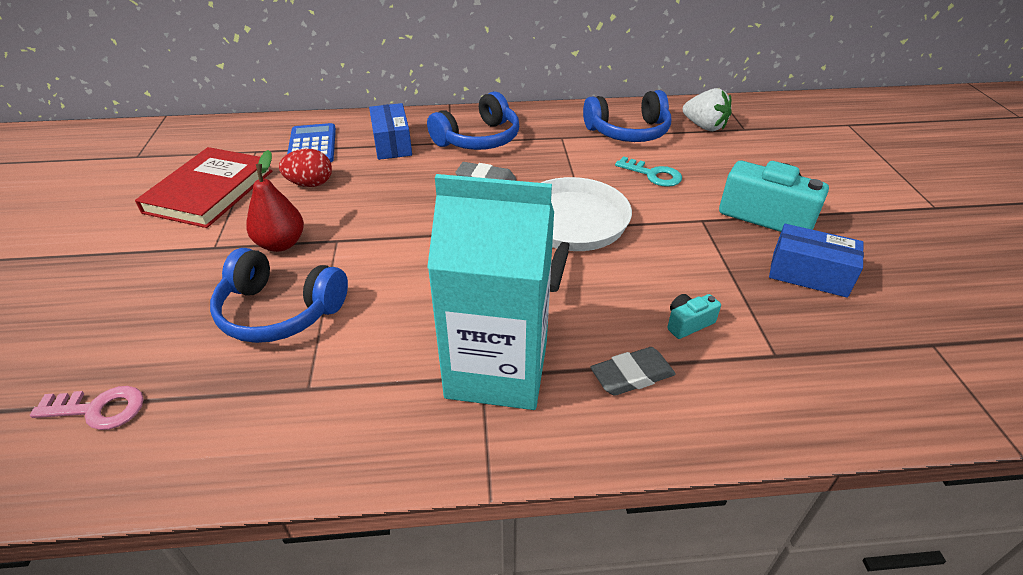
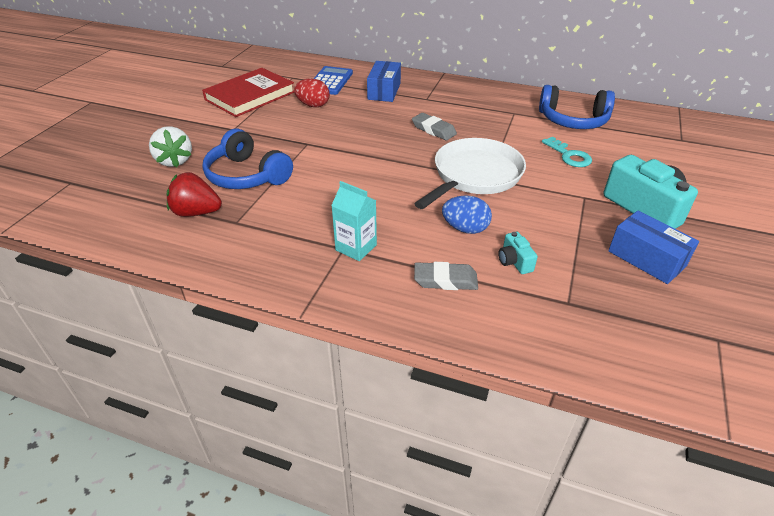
camera: 25 degrees right, 0 degrees up
pink key [30,386,144,430] -> none
red pear [246,150,304,252] -> none
blue headphones [427,91,519,150] -> none
turquoise carton [427,174,554,410] -> turquoise carton [331,181,377,261], size x0.46
turquoise camera [667,294,721,339] -> turquoise camera turned 105 degrees counterclockwise [498,232,538,274]
white strawberry [683,88,732,131] -> white strawberry moved to [149,126,192,167]
none -> red strawberry [166,172,222,217]
none -> blue egg [442,195,492,234]

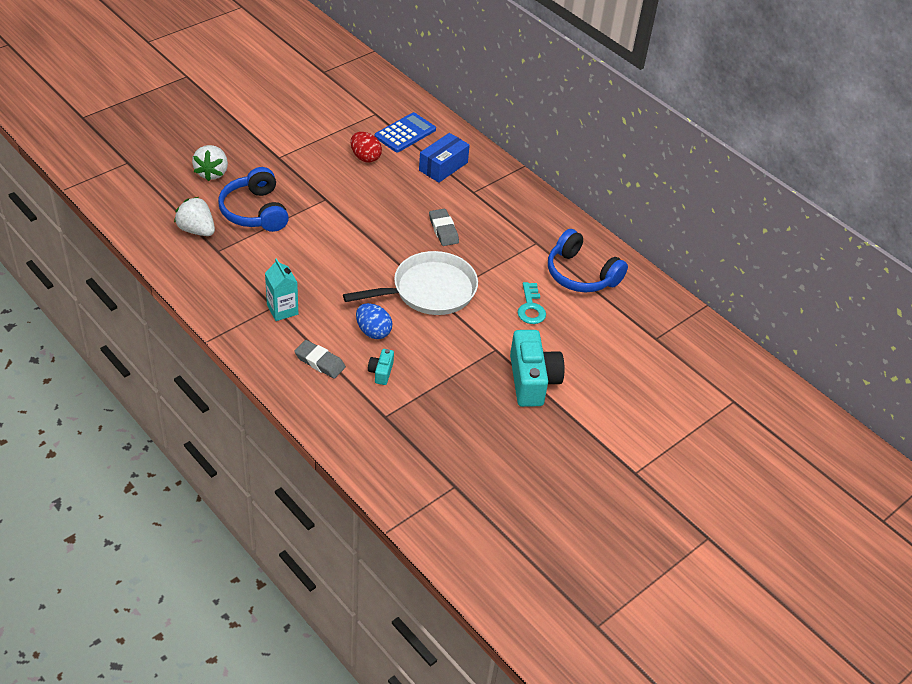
camera: 25 degrees right, 5 degrees up
red strawberry [166,172,222,217] -> white strawberry [174,197,215,236]
red book [202,68,295,117] -> none
blue box [608,211,699,284] -> none

